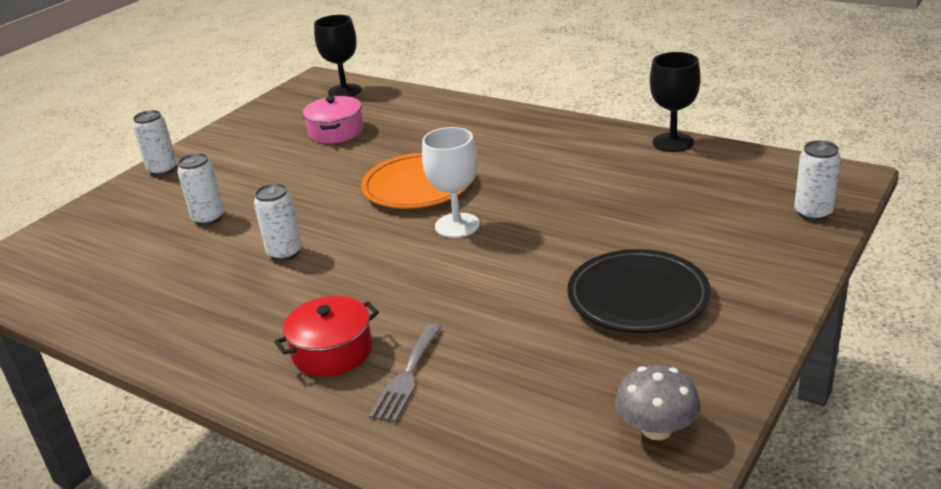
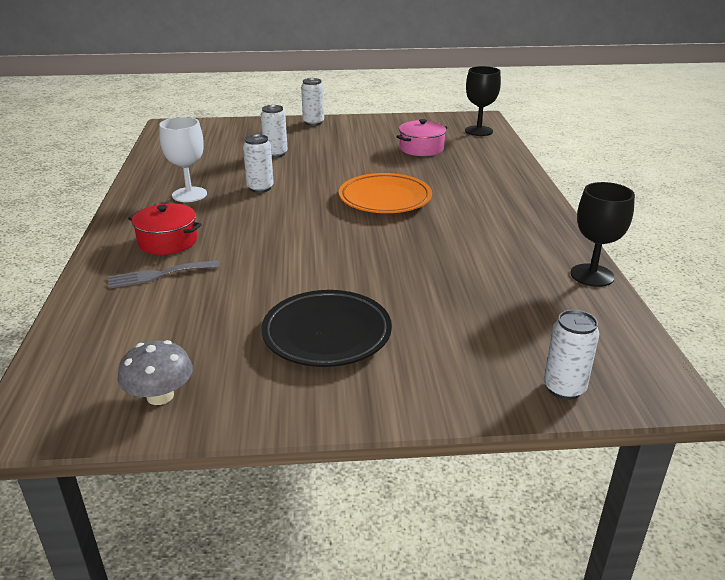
camera: 50 degrees right, 0 degrees up
white goblet [422,127,480,238] -> white goblet moved to [159,117,207,202]

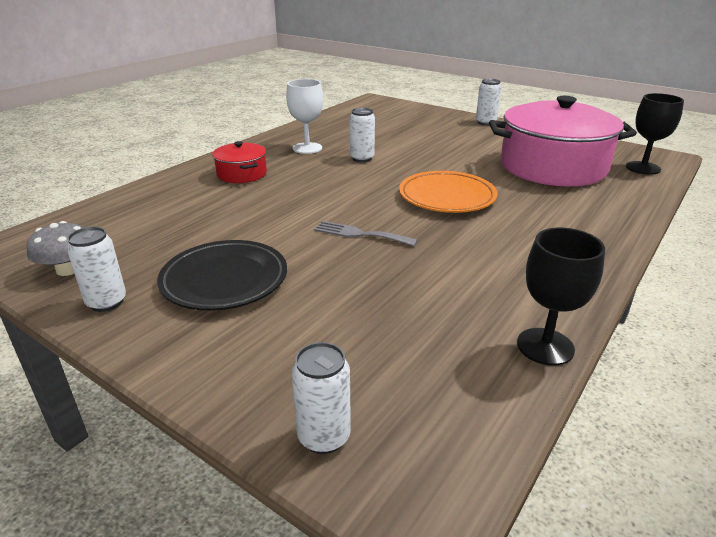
camera: 40 degrees right, 0 degrees up
grey fork [108,260,220,288] -> grey fork moved to [314,221,418,246]
white can [261,105,288,158] -> white can moved to [67,227,126,312]
pink pot [396,119,448,156] -> pink pot [489,96,637,186], size x2.16

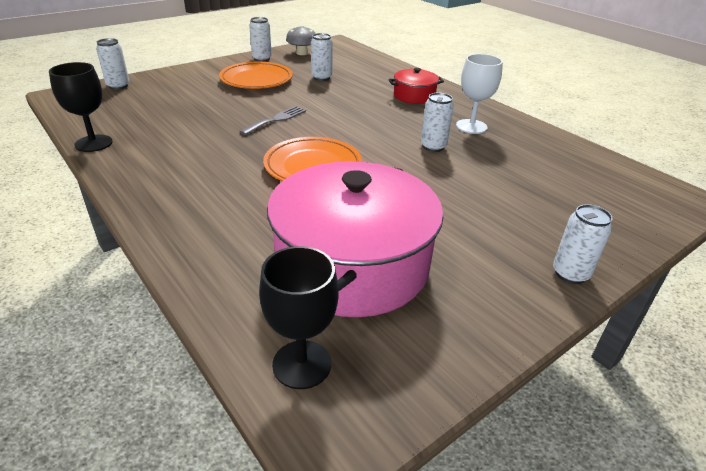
camera: 105 degrees right, 5 degrees up
black plate [157,240,287,311] -> orange plate [219,62,293,89]
none -> white can [311,33,333,81]

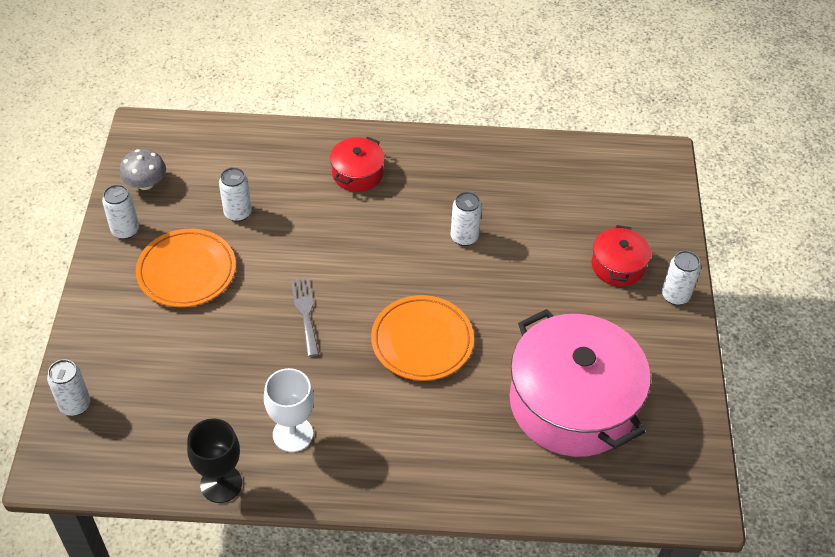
camera: 50 degrees left, 15 degrees up
black goblet [259,246,338,389] -> none
white goblet [456,54,503,134] -> white goblet moved to [264,368,314,452]
none -> red pot [591,225,651,286]

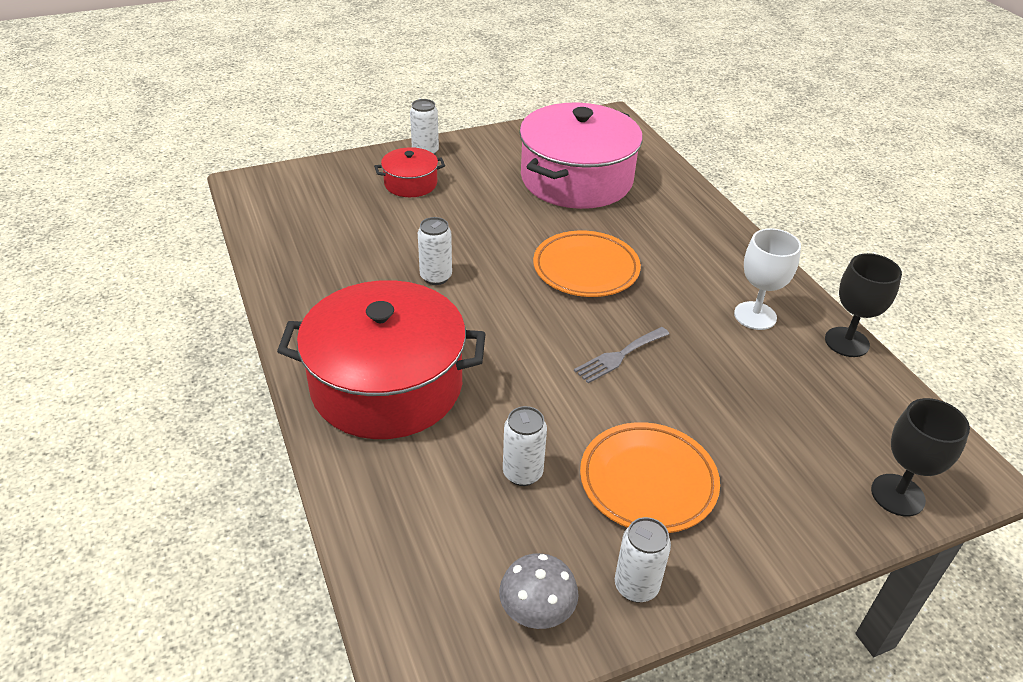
camera: 115 degrees left, 10 degrees down
white can [47,359,90,416] -> black goblet [871,398,970,516]
red pot [330,137,385,192] -> red pot [277,280,486,439], size x2.16

